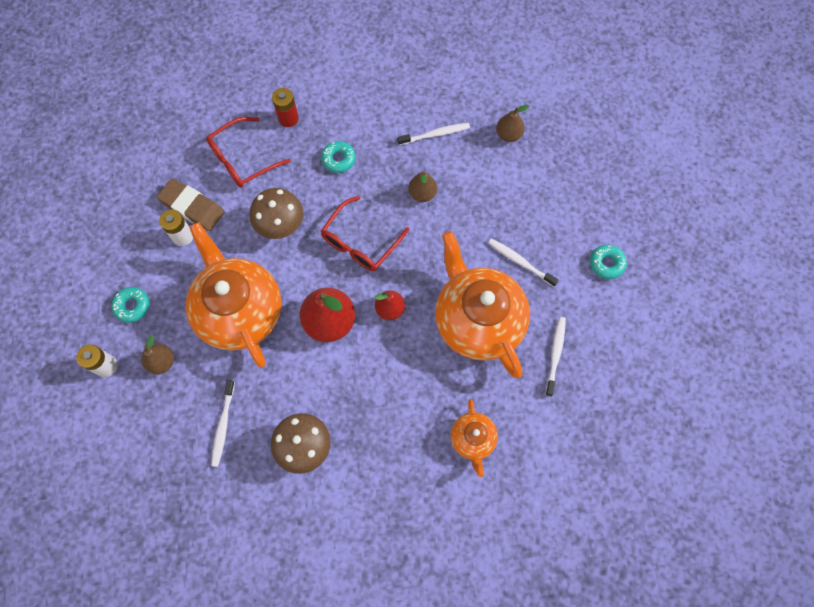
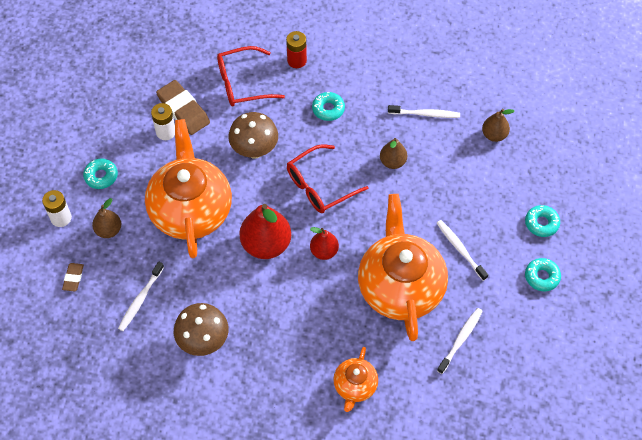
camera: 20 degrees right, 10 degrees down
none -> brown eraser [62,263,84,291]
none -> turquoise donut [525,205,560,237]

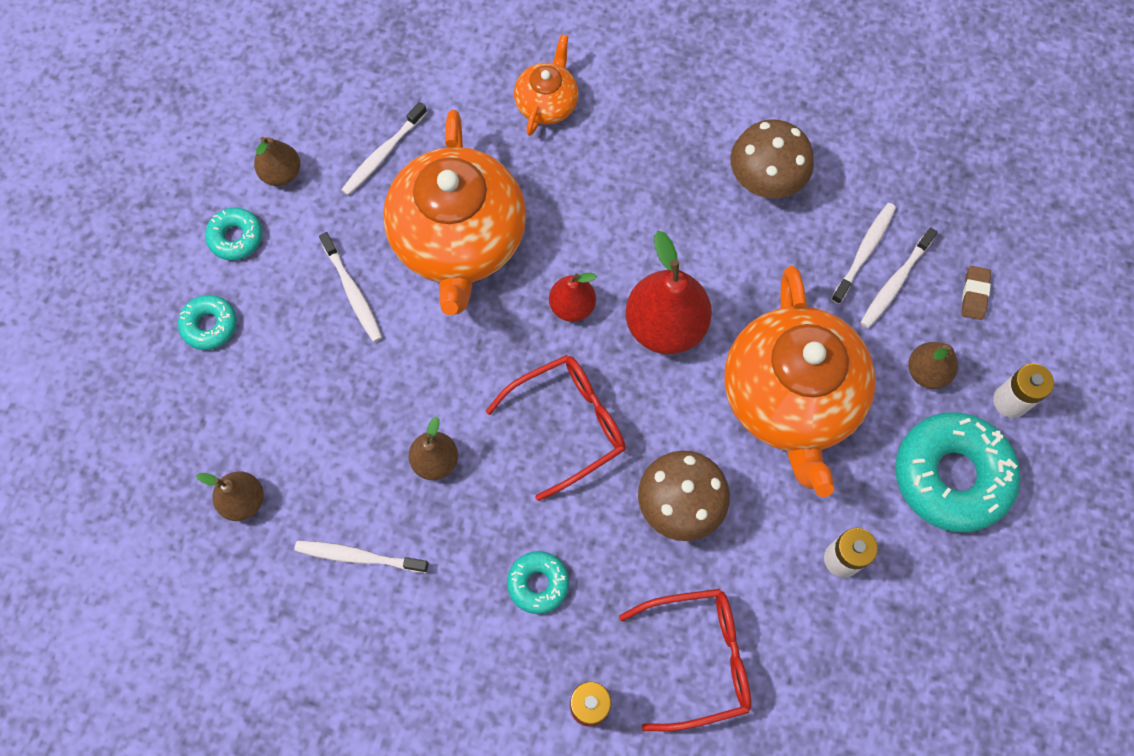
camera: 175 degrees left, 10 degrees up
turquoise donut [83,158,118,189] -> turquoise donut [895,412,1020,532], size x2.01
brown eraser [156,80,210,135] -> none
none -> brown pear [254,137,300,186]
none -> white toothbrush [860,227,938,328]

